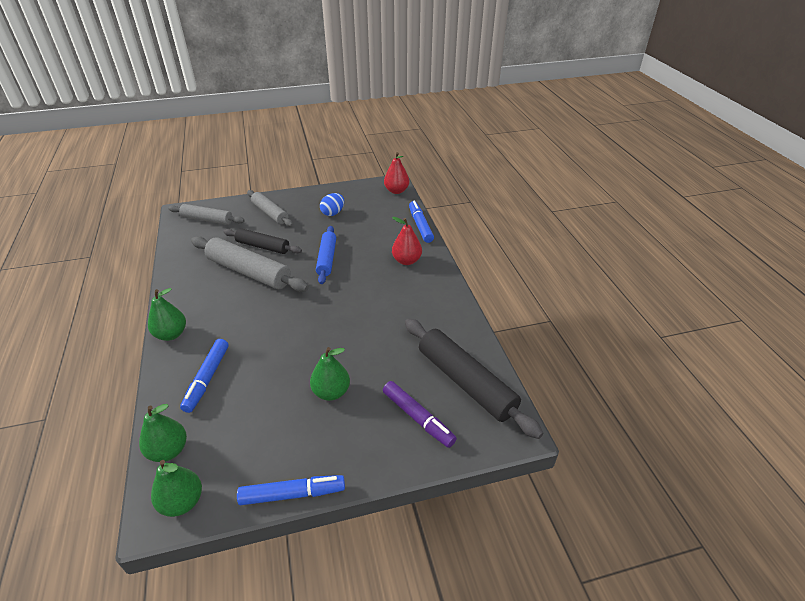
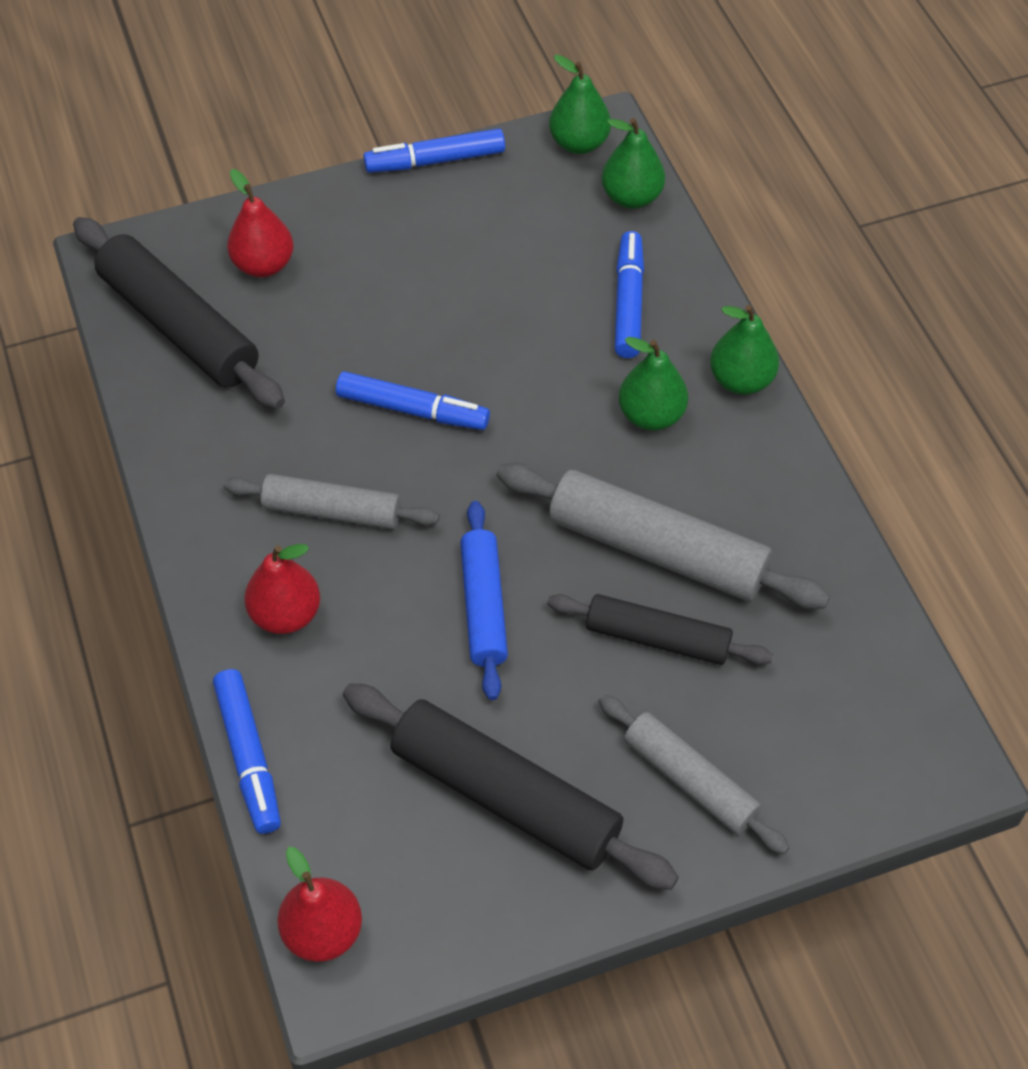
camera: 175 degrees right, 15 degrees up
grey rolling pin [168,204,245,225] -> grey rolling pin moved to [223,474,439,529]
green pear [310,347,350,401] -> green pear moved to [618,337,688,431]
blue egg [320,193,344,216] -> black rolling pin [343,683,679,890]
purple marker [383,381,457,448] -> red pear [227,169,293,277]
none -> blue marker [336,371,490,430]

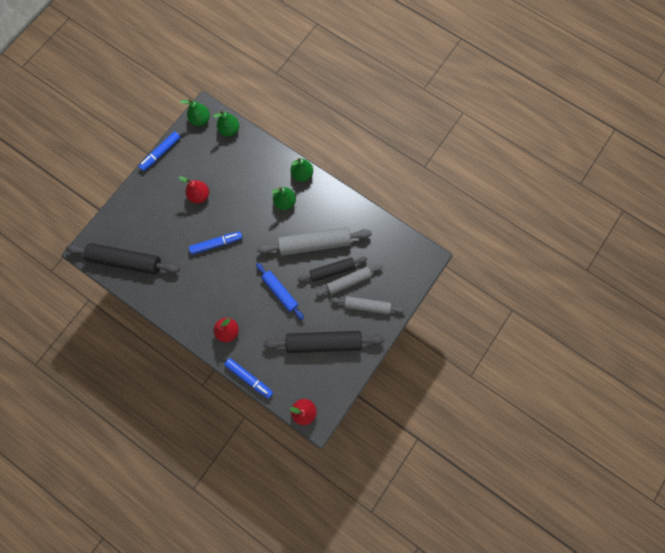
camera: 35 degrees left, 20 degrees up
grey rolling pin [223,474,439,529] -> grey rolling pin moved to [315,265,383,297]
red pear [227,169,293,277] -> red pear moved to [178,176,209,203]
blue marker [615,231,644,358] -> none

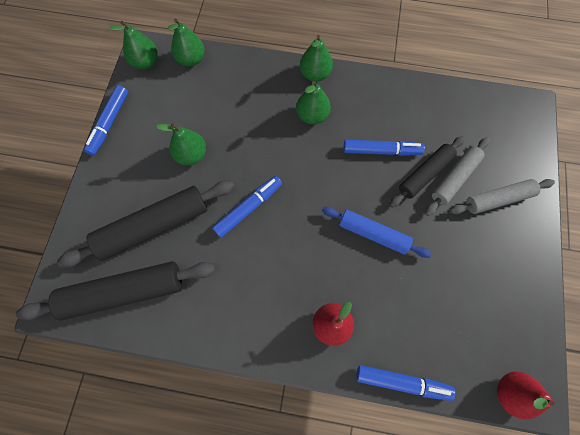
camera: 25 degrees left, 5 degrees down
red pear [178,176,209,203] -> green pear [156,123,206,165]
grey rolling pin [257,227,372,256] -> blue marker [344,140,425,156]
black rolling pin [263,331,384,353] -> black rolling pin moved to [57,180,235,267]

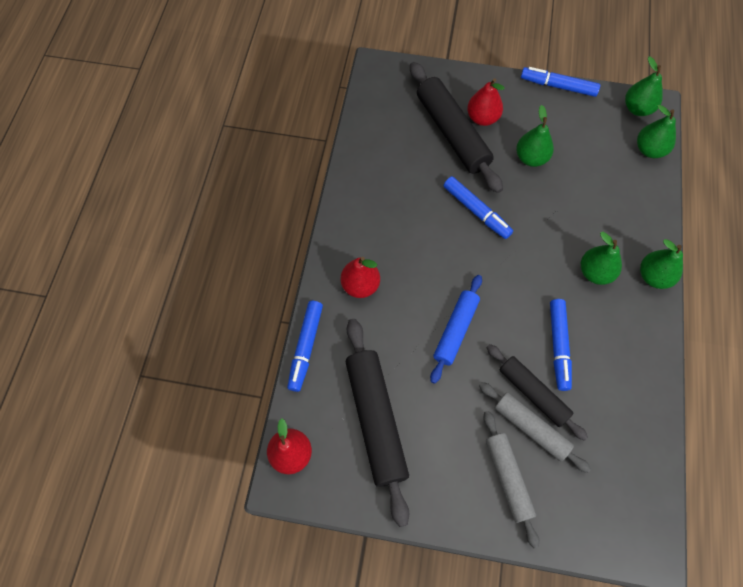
camera: 90 degrees right, 5 degrees down
black rolling pin [16,261,215,321] -> black rolling pin moved to [346,319,409,527]
none -> red pear [467,78,505,126]

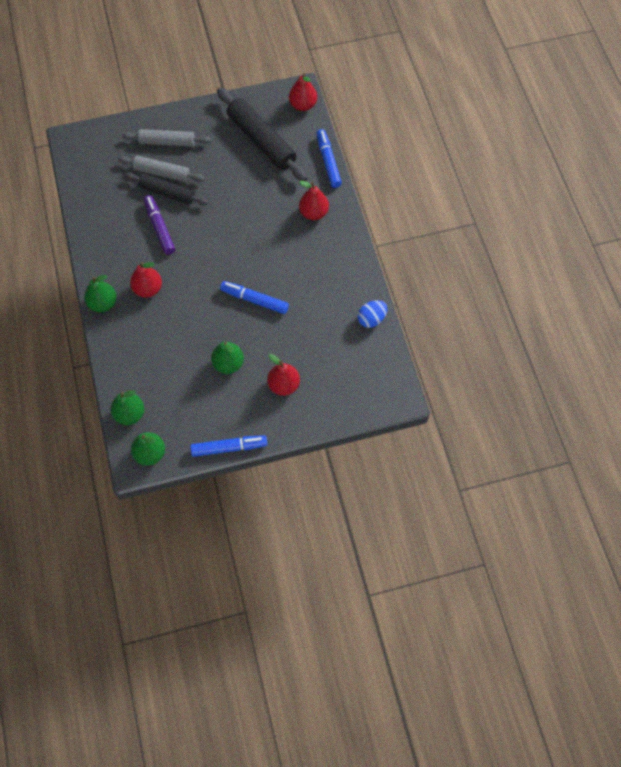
camera: 155 degrees right, 0 degrees up
black rolling pin [410,62,503,193] -> none
blue rolling pin [430,275,482,384] -> none
grey rolling pin [483,411,539,548] -> grey rolling pin turned 45 degrees counterclockwise [122,129,211,147]
blue marker [550,299,572,391] -> purple marker [144,195,175,255]
green pear [581,232,622,285] -> red pear [130,262,162,298]
none -> blue egg [357,300,388,328]

